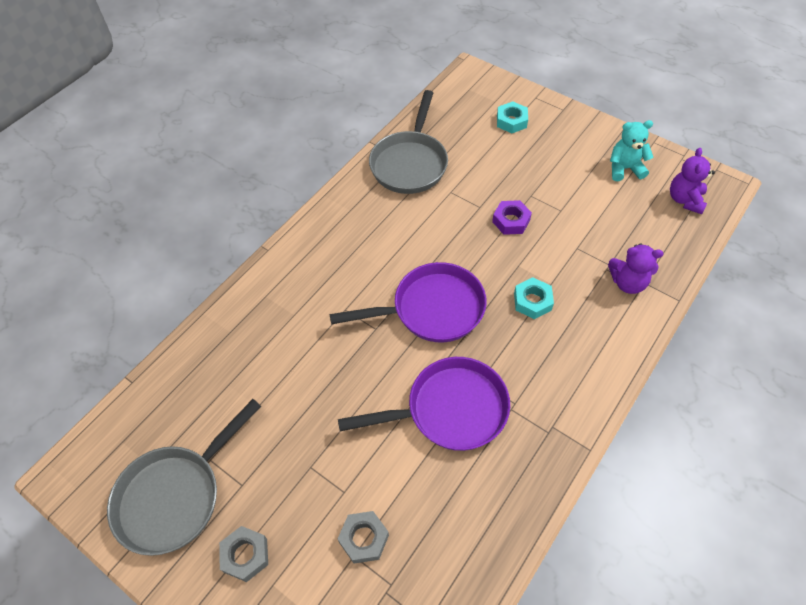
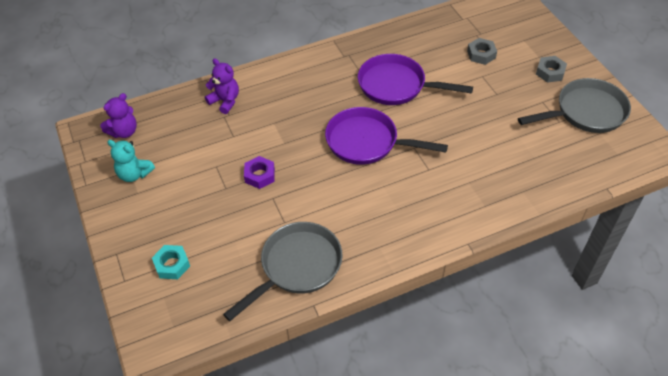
camera: 150 degrees left, 5 degrees down
turquoise nut [514,277,554,319] -> none

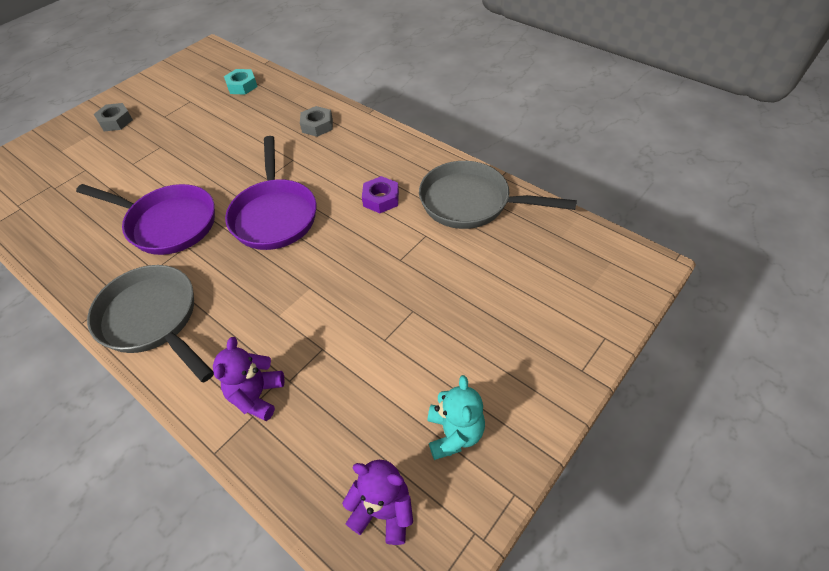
camera: 115 degrees left, 0 degrees up
turquoise nut [152,245,190,279] -> turquoise nut moved to [224,69,258,95]
purple nut [244,156,275,189] -> purple nut moved to [362,176,399,213]
purple pan [358,54,473,105] -> purple pan turned 60 degrees counterclockwise [76,184,215,255]
grey nut [467,38,497,65] -> grey nut moved to [300,106,333,137]
grey pan [518,78,631,133] -> grey pan moved to [87,265,214,382]

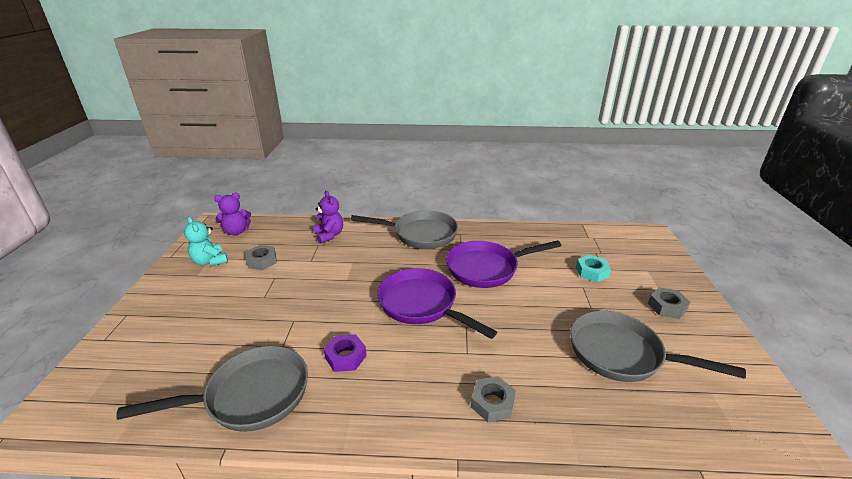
camera: 140 degrees right, 20 degrees down
turquoise nut [224,69,258,95] -> turquoise nut moved to [576,255,611,282]
none -> grey nut [246,245,277,270]
none -> grey pan [570,311,746,382]

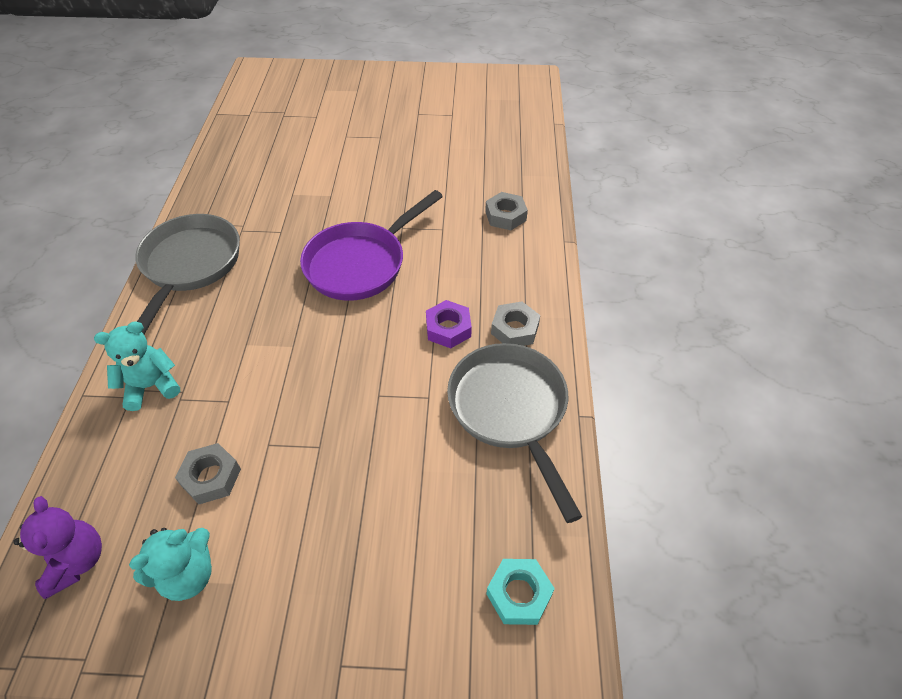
camera: 90 degrees left, 20 degrees up
purple teddy bear [314,191,343,244] -> turquoise teddy bear [94,321,180,411]
purple pan [446,240,562,288] -> none
grey pan [570,311,746,382] -> none
turquoise nut [576,255,611,282] -> turquoise nut moved to [486,559,555,625]
grey nut [648,287,690,319] -> grey nut moved to [491,302,540,346]

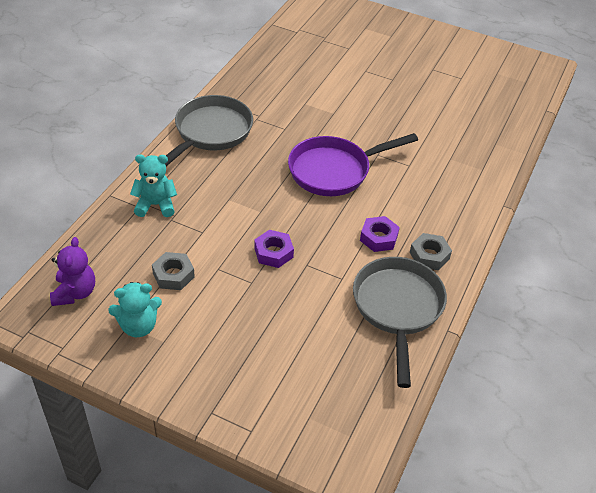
camera: 20 degrees right, 5 degrees down
grey nut [485,192,528,230] -> none
turquoise nut [486,559,555,625] -> none
none -> purple nut [254,230,294,268]

